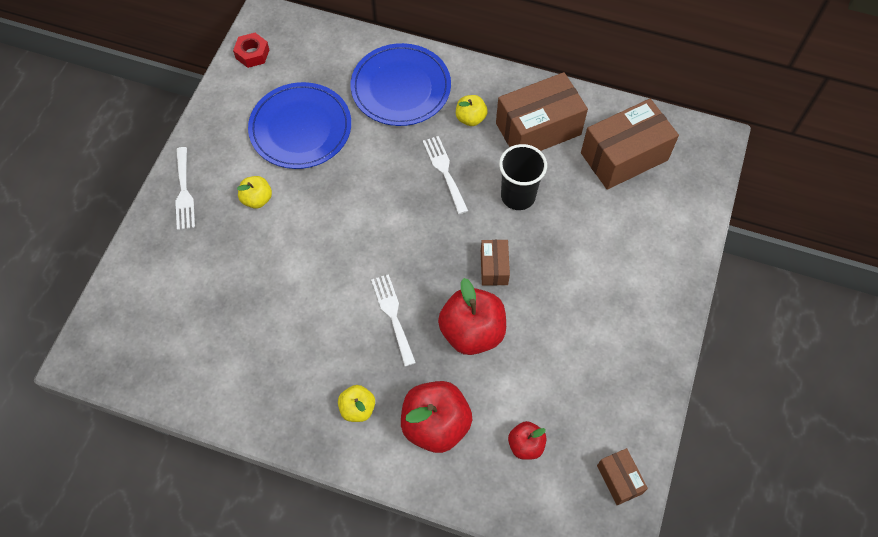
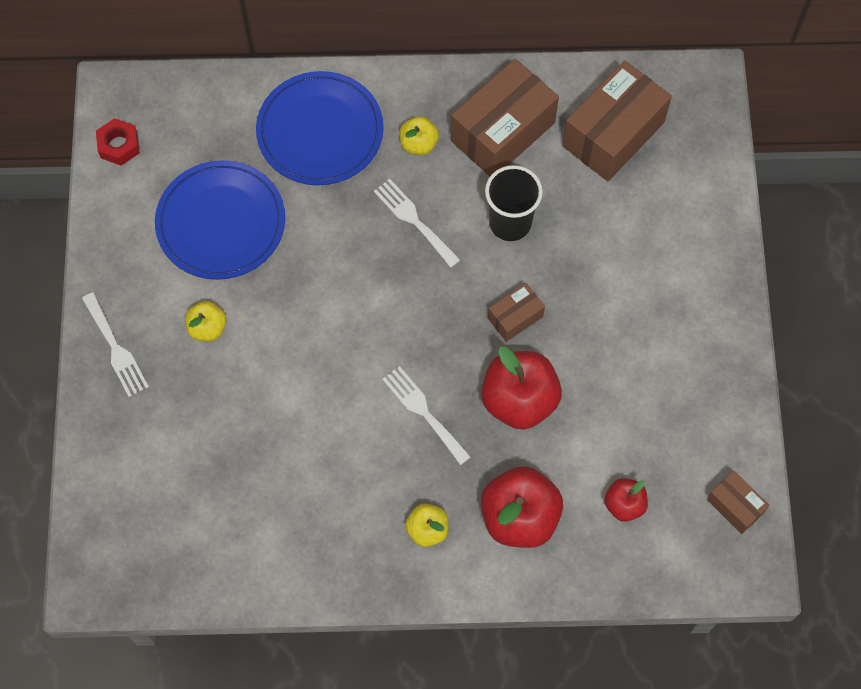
camera: 20 degrees left, 5 degrees up
brown box [481,240,510,286] -> brown box turned 75 degrees clockwise [488,283,545,342]

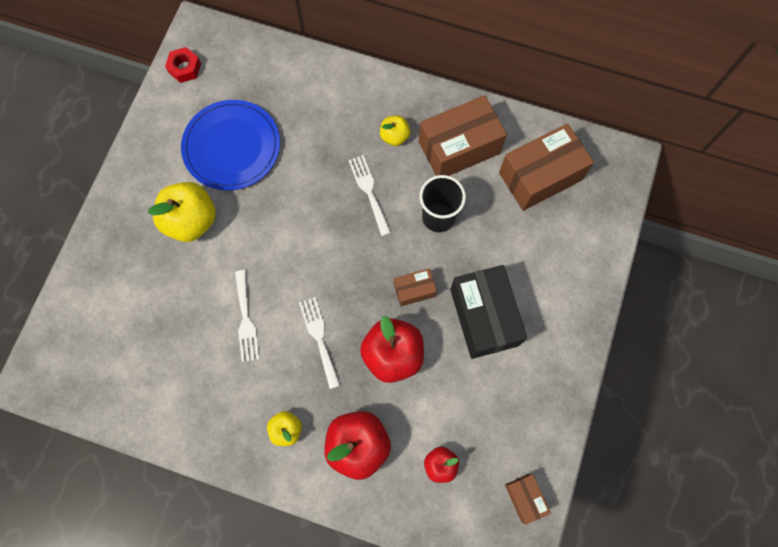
camera: 20 degrees right, 5 degrees up
white fork [82,292,149,397] -> white fork moved to [235,270,259,362]
yellow apple [185,301,227,342] -> yellow apple [148,182,216,242], size x1.87
blue plate [256,71,384,185] -> none
none -> black box [450,265,527,359]

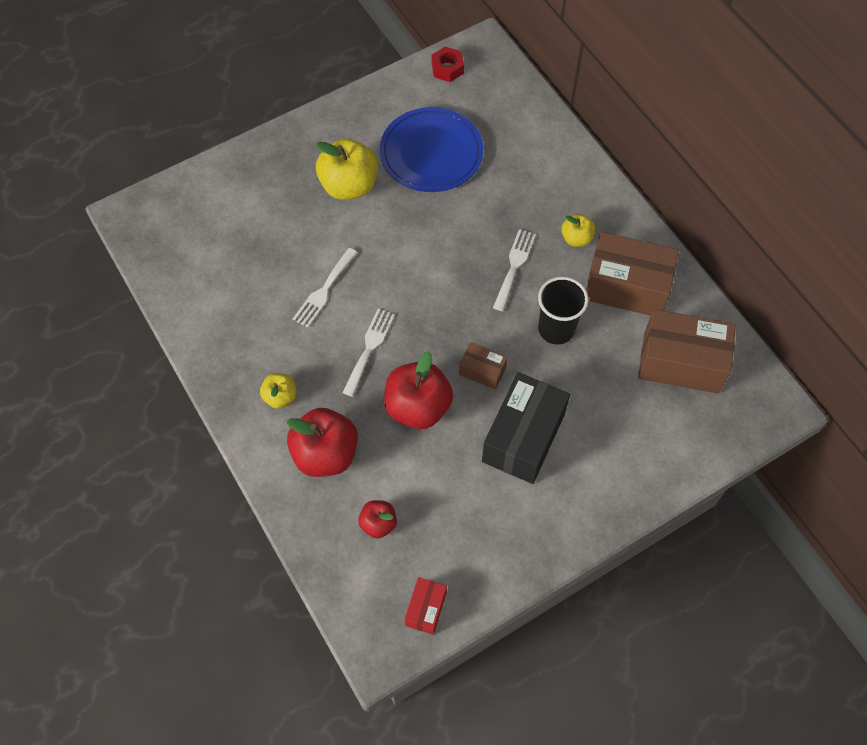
camera: 40 degrees right, 10 degrees down
brown box [505,474,551,525] -> red box [405,577,447,635]

